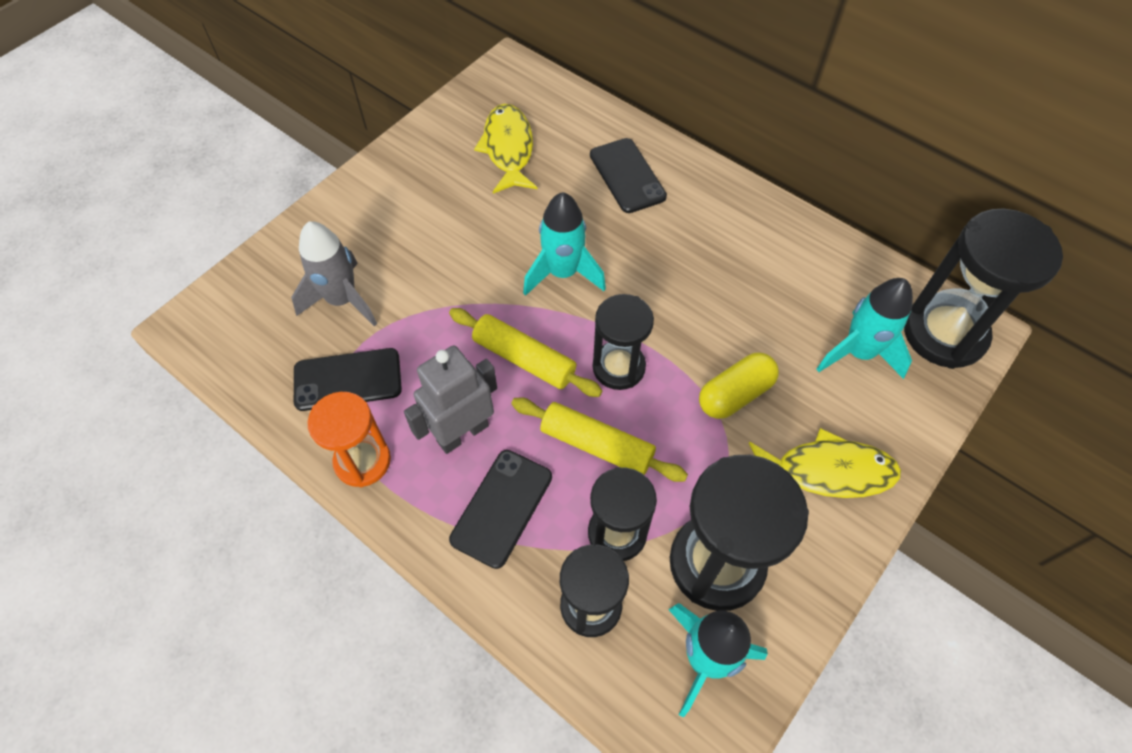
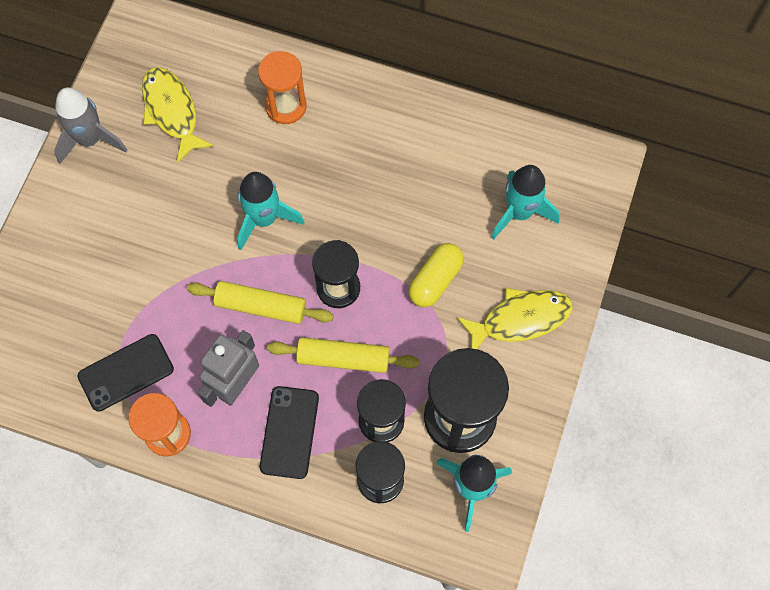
camera: 20 degrees left, 10 degrees up
grey rocket [291,221,377,326] -> grey rocket moved to [54,87,127,164]
black phone [590,138,667,213] -> orange hourglass [258,51,307,124]
black hourglass [904,208,1063,369] -> none

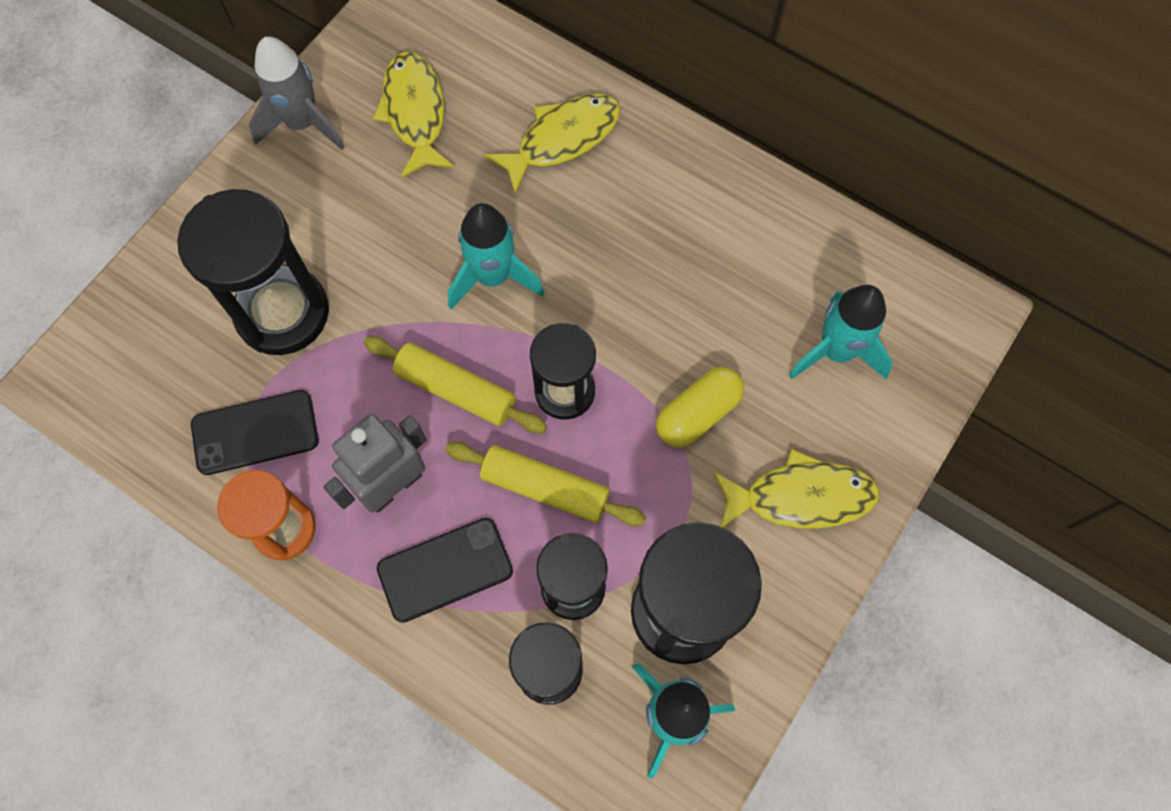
camera: 15 degrees right, 0 degrees up
orange hourglass [258,51,307,124] -> yellow fish [484,94,621,194]
black phone [259,386,319,479] -> black phone turned 45 degrees clockwise [377,518,513,623]
none -> black hourglass [177,189,329,355]

